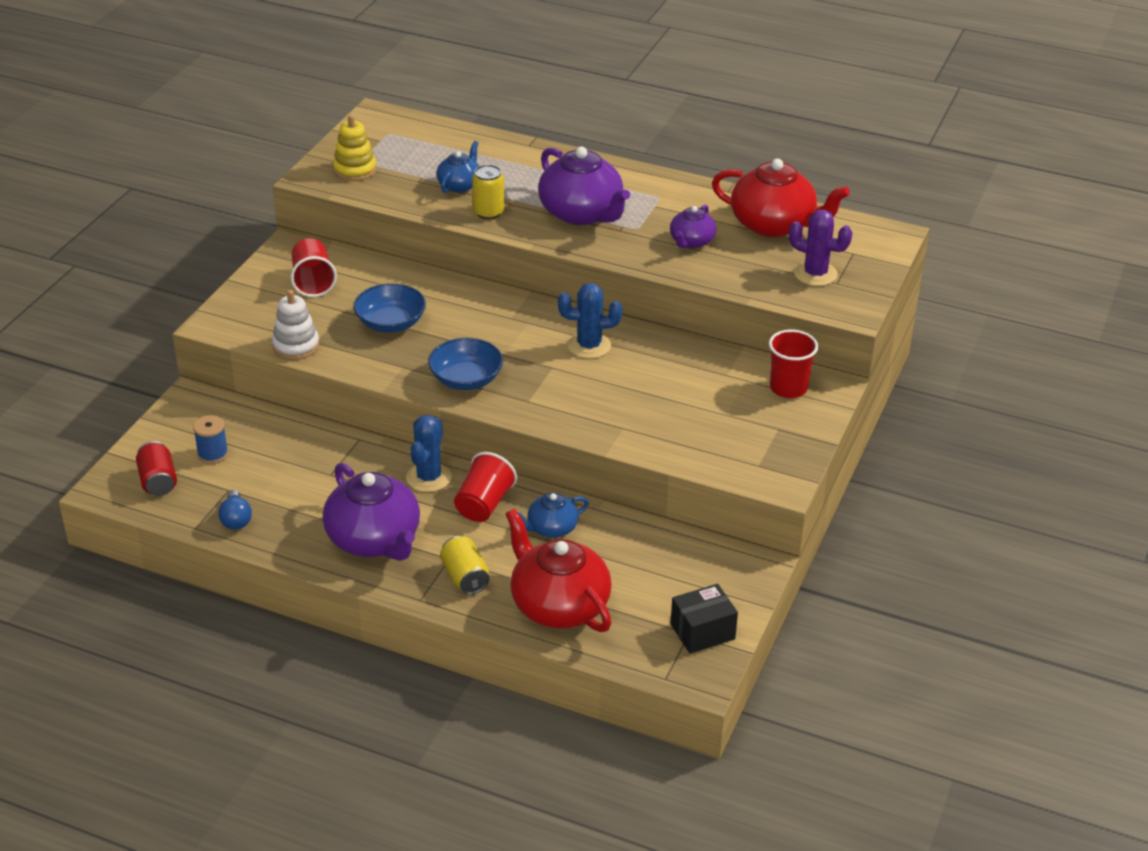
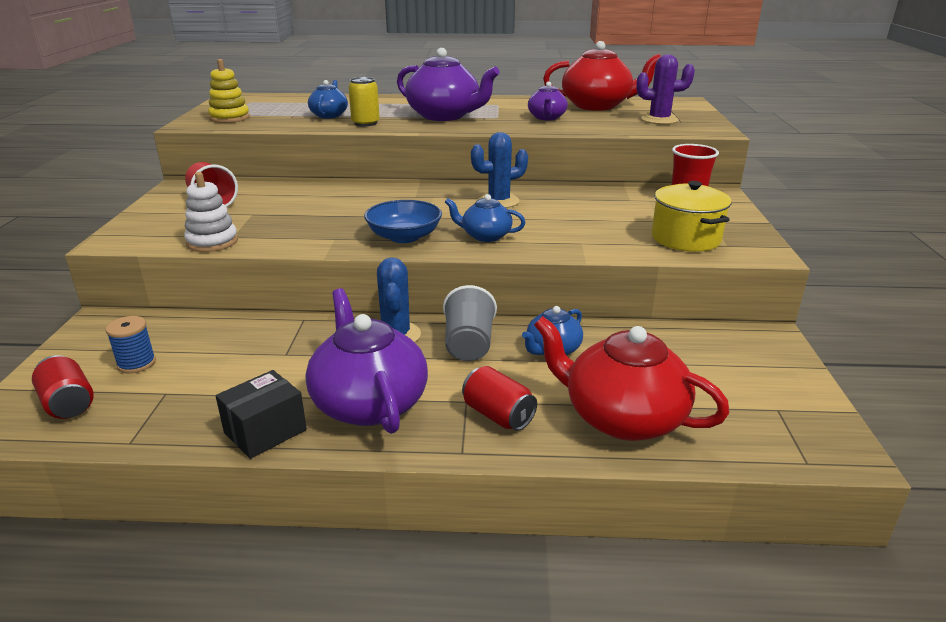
camera: 20 degrees left, 10 degrees down
blue light bulb [218,490,252,530] -> none
purple teapot [323,463,420,561] -> purple teapot turned 150 degrees counterclockwise [306,288,428,434]
blue bowl [353,283,426,333] -> none
yellow can [440,536,490,595] -> red can [462,366,537,431]
red cup [454,452,517,522] -> grey cup [443,285,497,361]
black box [671,584,738,653] -> black box moved to [216,370,307,459]
none -> blue teapot [445,194,526,242]
none -> yellow pot [652,181,732,252]

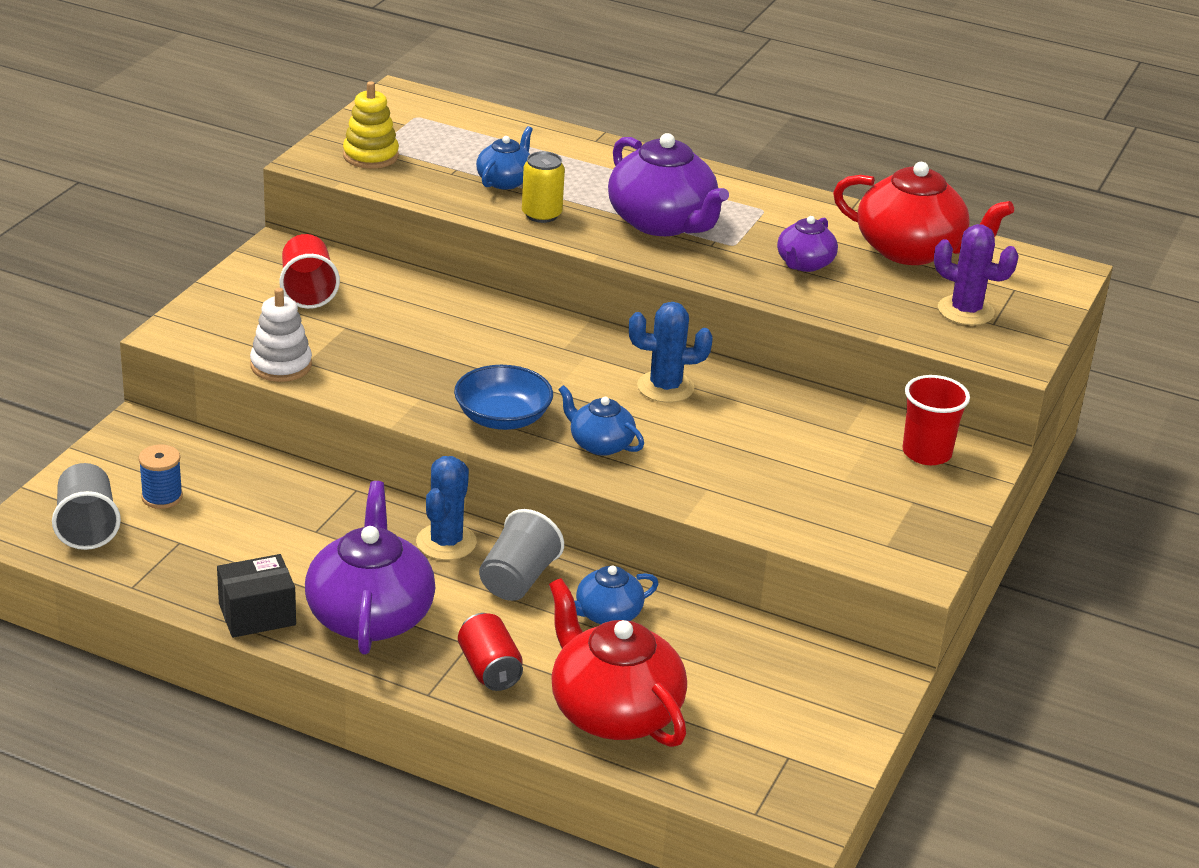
camera: 20 degrees right, 5 degrees up
red can [32,355,94,419] -> grey cup [52,463,121,550]
yellow pot [652,181,732,252] -> none

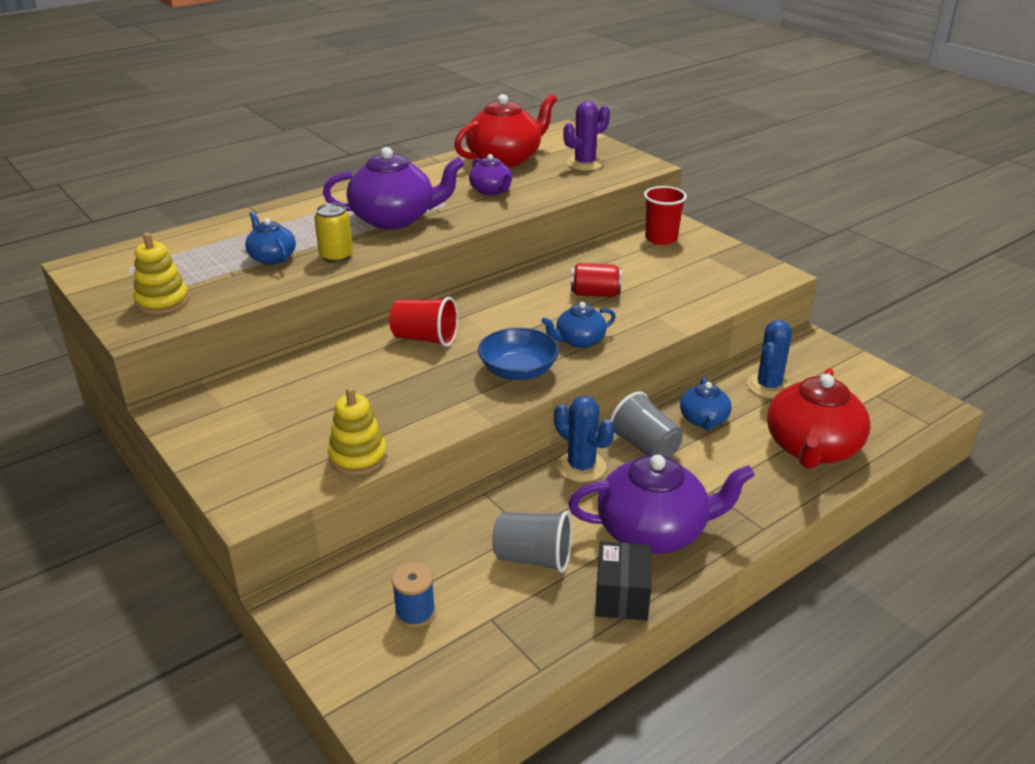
camera: 60 degrees left, 0 degrees up
grey cup [52,463,121,550] -> grey cup moved to [492,511,572,573]
white stacking toy [250,288,312,382] -> yellow stacking toy [328,387,387,475]
red cup [279,234,340,309] -> red cup moved to [389,297,458,347]
purple teapot [305,481,435,654] -> purple teapot turned 150 degrees clockwise [568,455,755,554]
red can [458,613,523,691] -> red can moved to [571,263,622,297]
red teapot [549,578,687,747] -> red teapot turned 60 degrees counterclockwise [767,368,870,469]
blue cactus [629,302,713,403] -> blue cactus moved to [747,320,792,398]

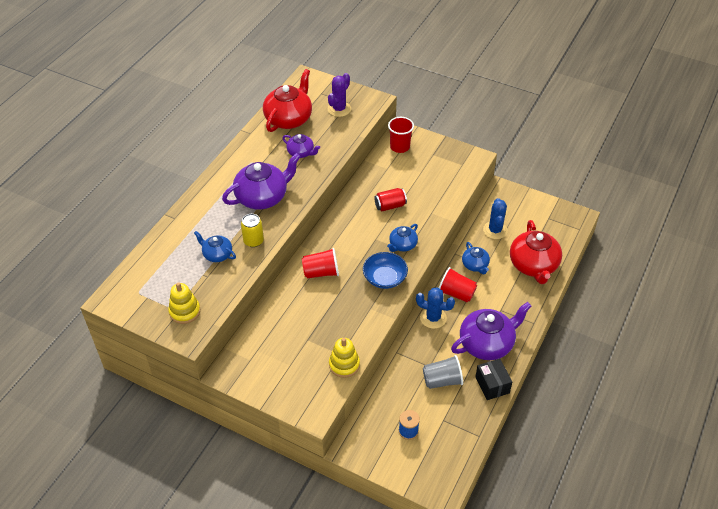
camera: 25 degrees left, 15 degrees up
grey cup [610,392,683,458] -> red cup [439,267,477,303]

